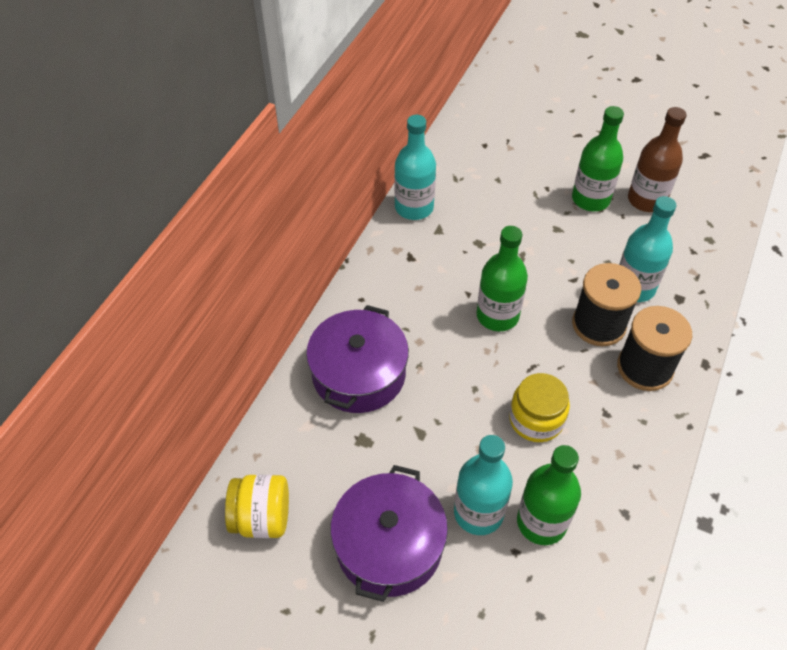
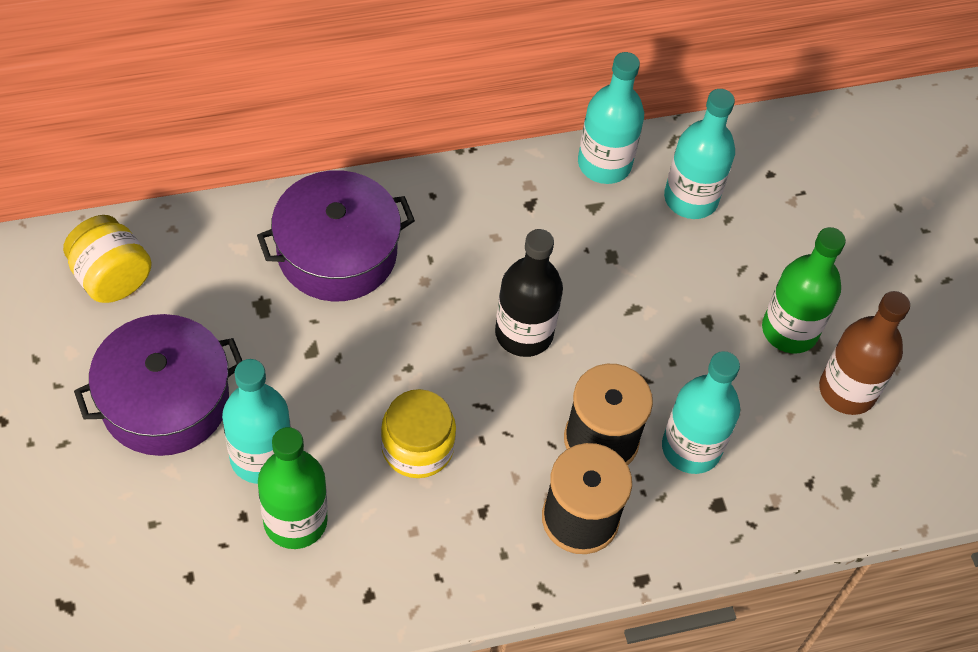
camera: 45 degrees right, 5 degrees up
green bottle [476,226,528,331] -> black bottle [495,229,563,357]
none -> turquoise bottle [664,89,735,219]

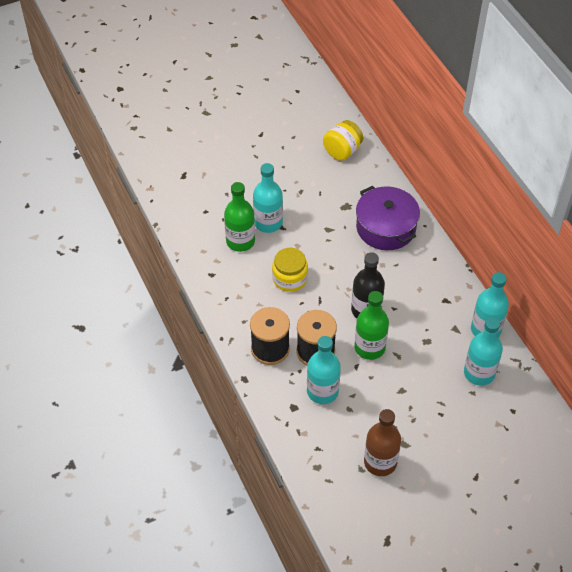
camera: 85 degrees right, 5 degrees down
purple pot [74,314,242,456] -> none
green bottle [762,227,846,353] -> green bottle moved to [354,291,389,360]

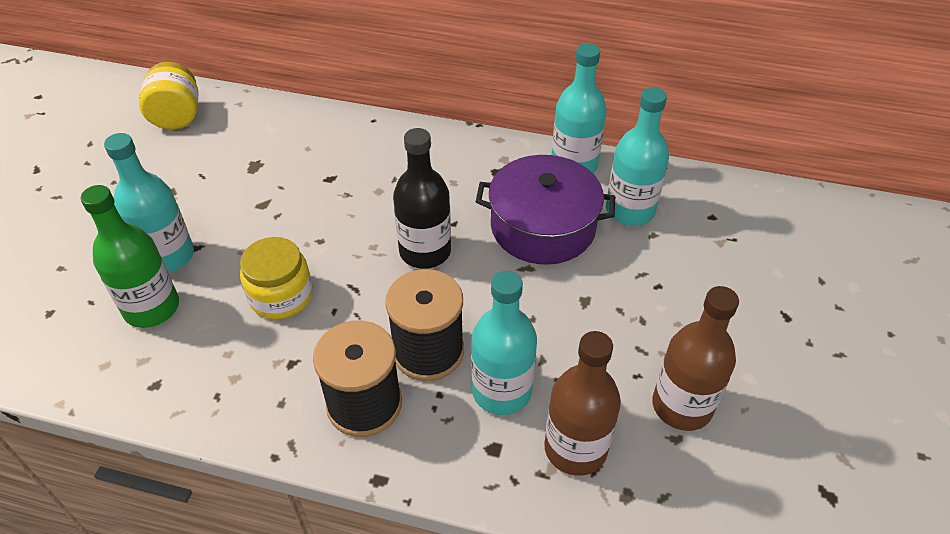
camera: 50 degrees left, 5 degrees down
green bottle [354,291,389,360] -> none
purple pot [356,186,420,250] -> purple pot moved to [476,155,615,265]
none -> brown bottle [544,331,621,476]

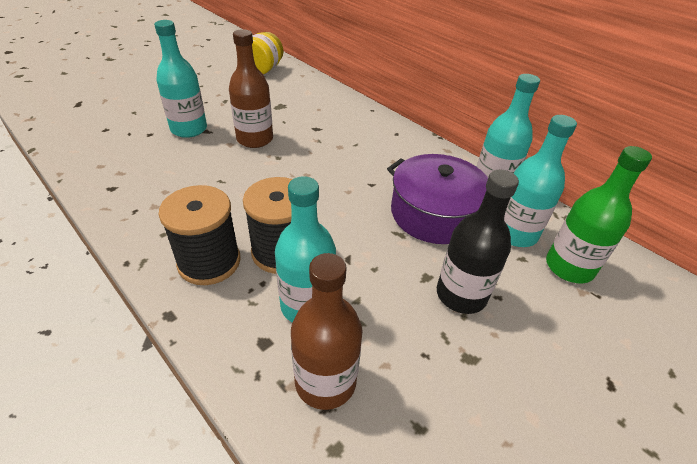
camera: 30 degrees right, 5 degrees down
green bottle [81,185,179,328] -> green bottle moved to [546,146,652,284]
yellow jar [240,237,313,319] -> none
black bottle [393,128,451,269] -> black bottle moved to [437,170,519,314]
brown bottle [652,286,739,431] -> brown bottle moved to [229,29,273,148]

